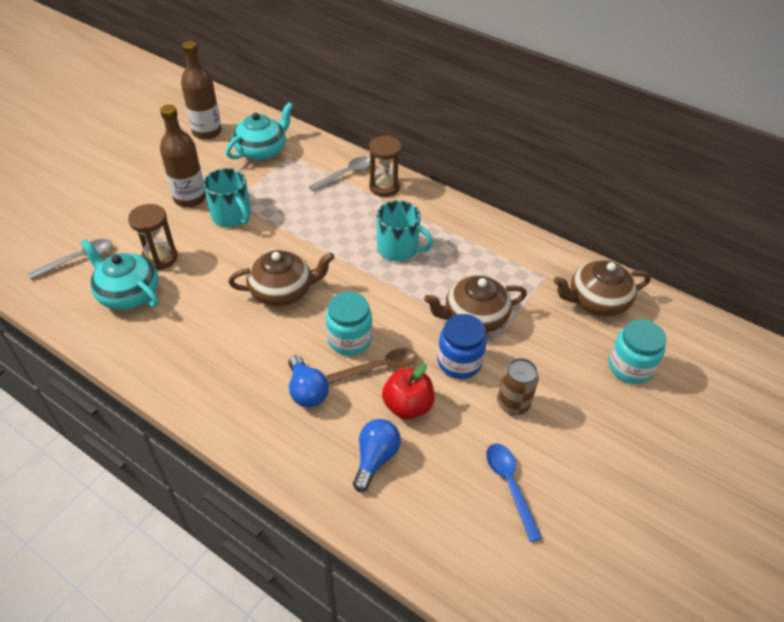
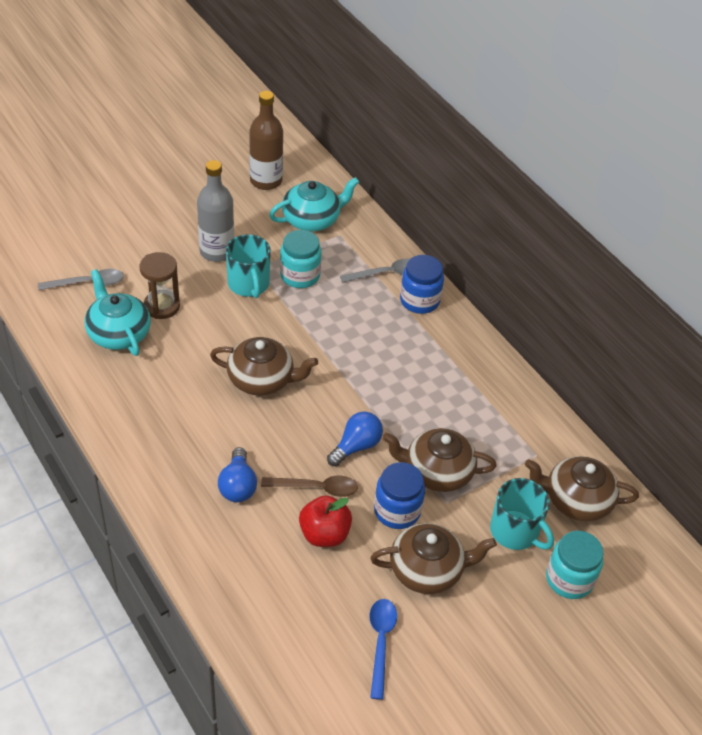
camera: 20 degrees right, 0 degrees up
brown bottle [160,105,206,208] -> grey bottle [197,160,234,262]
turquoise jar [326,292,372,356] -> turquoise jar moved to [280,230,322,288]
blue light bulb [353,419,401,492] -> blue light bulb moved to [327,412,383,466]
brown hourglass [369,135,402,197] -> blue jar [400,255,444,314]
turquoise mug [377,200,433,261] -> turquoise mug moved to [490,478,554,550]
brown can [497,358,539,415] -> brown teapot [370,523,497,594]

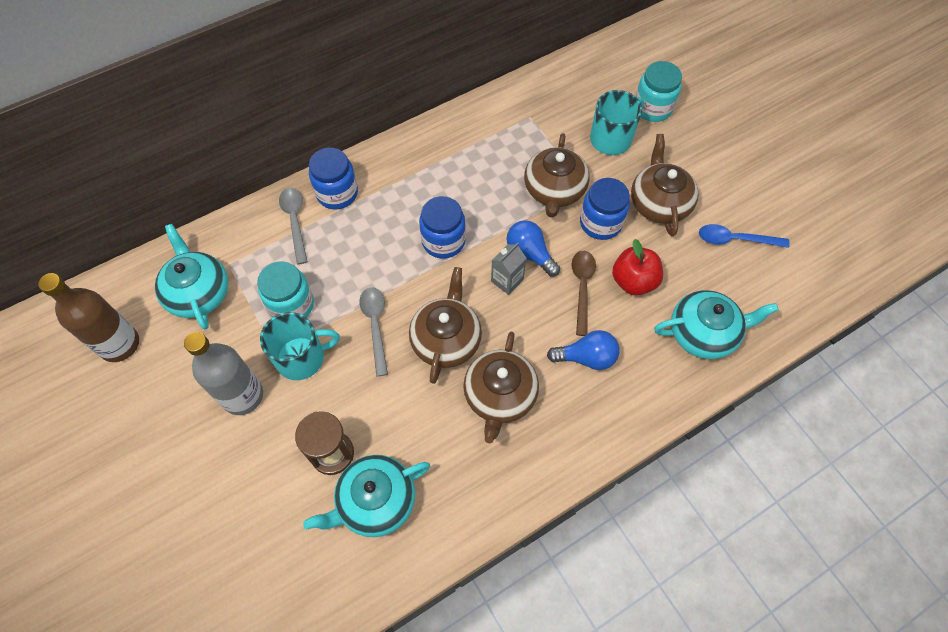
camera: 85 degrees left, 15 degrees up
grey spoon [38,269,124,290] -> grey spoon moved to [360,287,388,376]
brown teapot [525,456,639,521] -> brown teapot moved to [463,332,539,443]
none -> blue jar [419,196,466,259]
none -> grey carton [491,242,527,295]
none -> turquoise teapot [654,290,779,359]

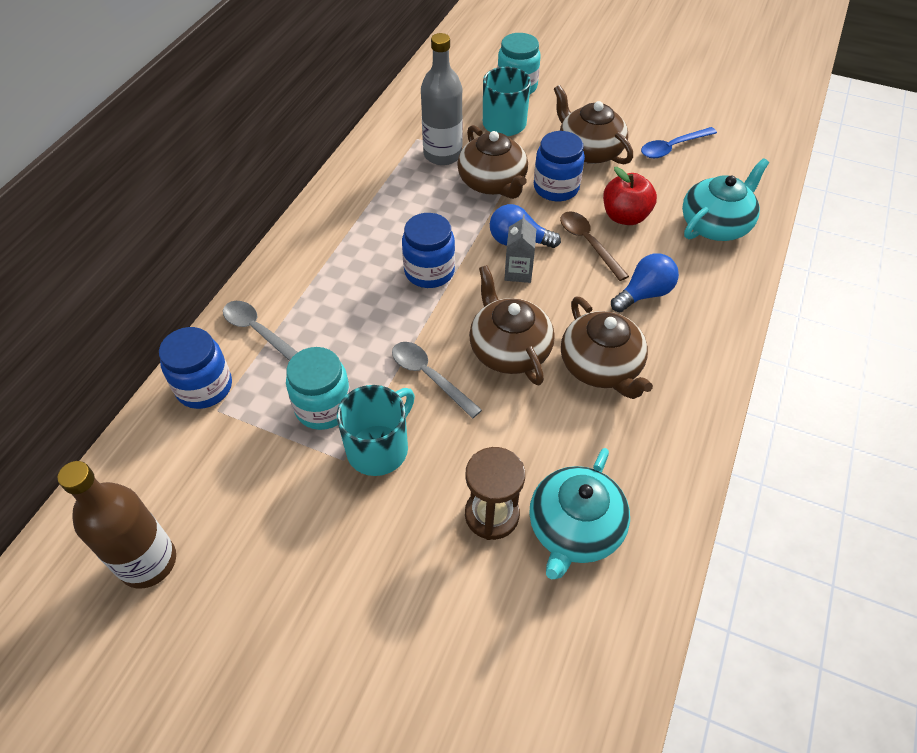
camera: 35 degrees left, 10 degrees down
turquoise teapot [155,224,228,330] -> none
grey bottle [184,332,263,415] -> grey bottle moved to [421,33,463,165]
blue jar [309,148,358,210] -> blue jar moved to [159,327,232,409]

